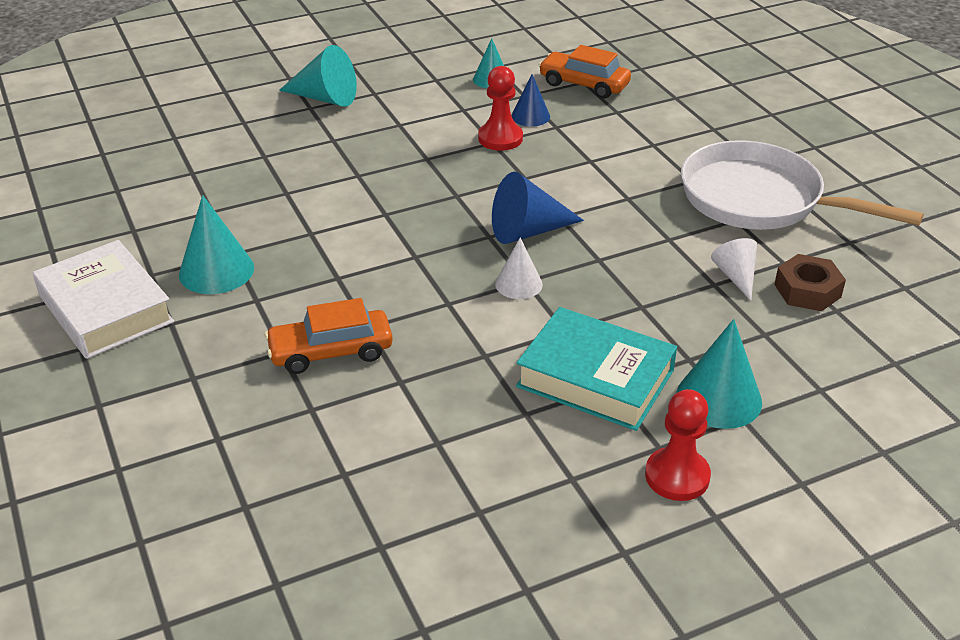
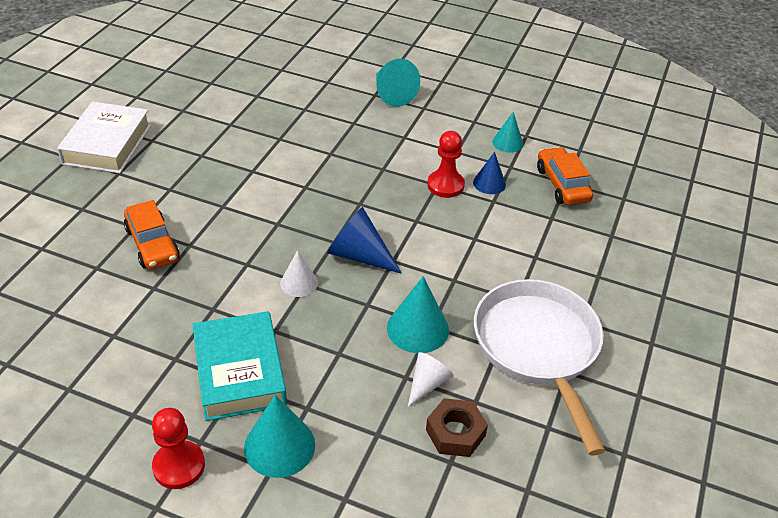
camera: 45 degrees right, 5 degrees up
turquoise cone [179,195,254,294] -> turquoise cone moved to [387,276,449,353]
orange car [265,298,393,374] -> orange car turned 150 degrees counterclockwise [124,200,180,270]

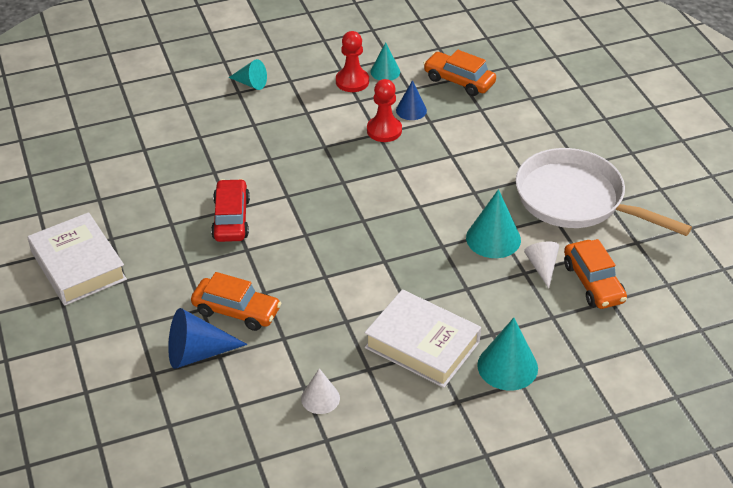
camera: 40 degrees left, 0 degrees up
red pawn [152,408,205,489] -> red pawn moved to [336,31,369,92]
turquoise book [192,311,287,421] -> white book [365,289,481,388]
white cone [280,250,318,297] -> white cone moved to [301,368,340,414]
blue cone [327,207,402,274] -> blue cone moved to [168,308,248,369]
turquoise cone [376,59,420,107] -> turquoise cone [229,59,267,90], size x0.63
brown nut [426,398,488,457] -> orange car [564,239,627,309]
none -> red car [211,179,250,242]

